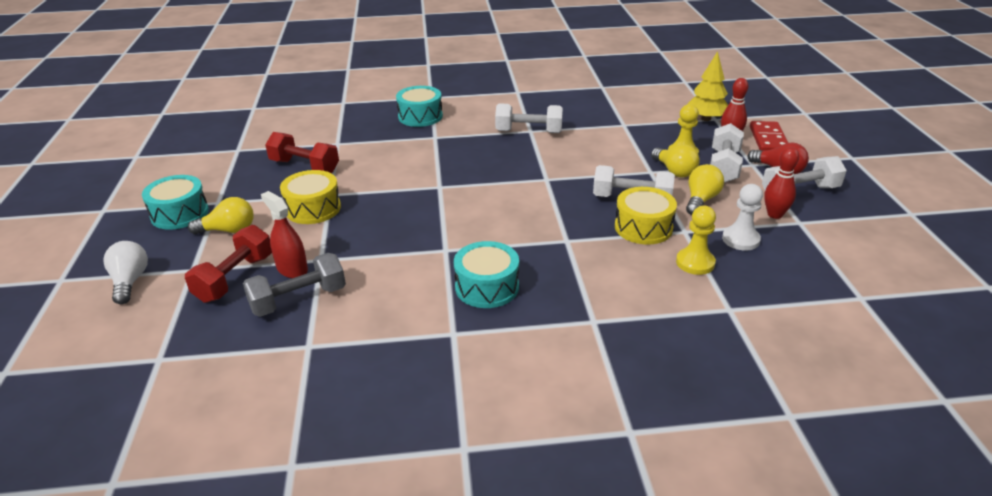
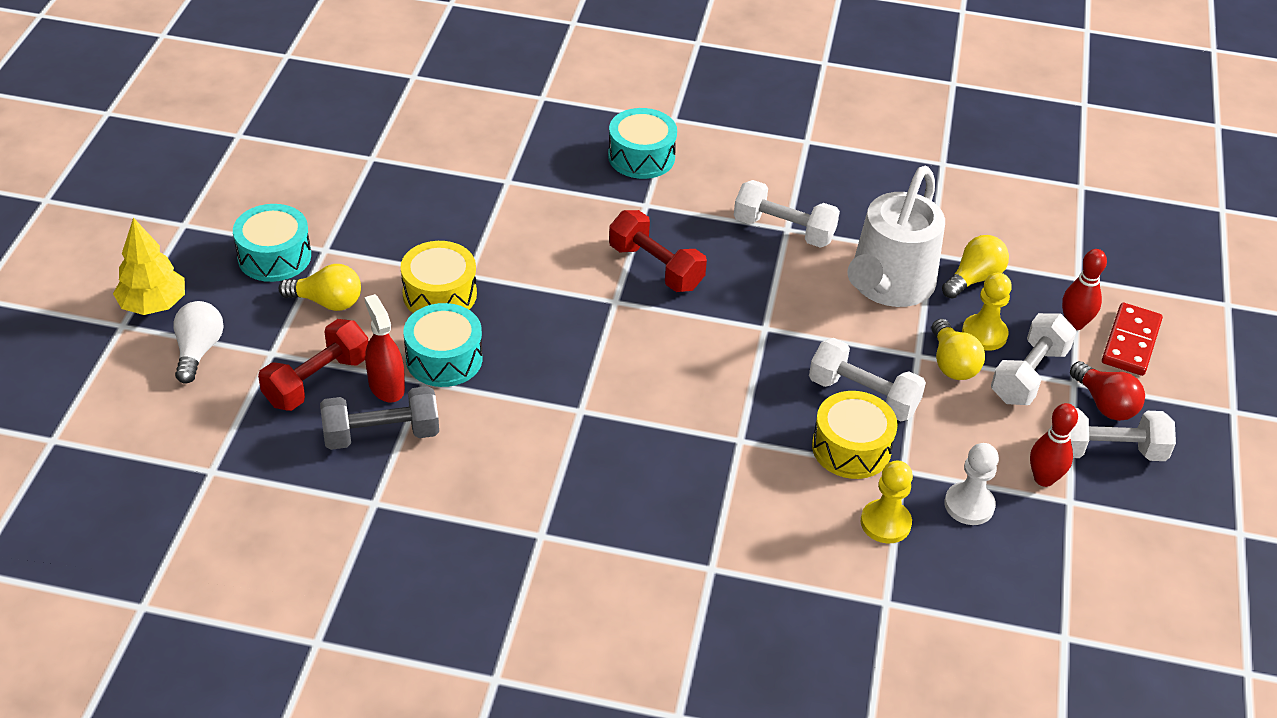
camera: 15 degrees right, 10 degrees up
red dumbbell [265,132,339,173] -> red dumbbell moved to [609,210,707,292]
turquoise drum [454,241,519,308] -> turquoise drum moved to [404,303,483,387]
yellow light bulb [686,164,724,215] -> yellow light bulb moved to [942,235,1009,299]
yellow tree [688,51,728,121] -> yellow tree moved to [113,218,185,315]
none -> white watering can [848,166,945,307]

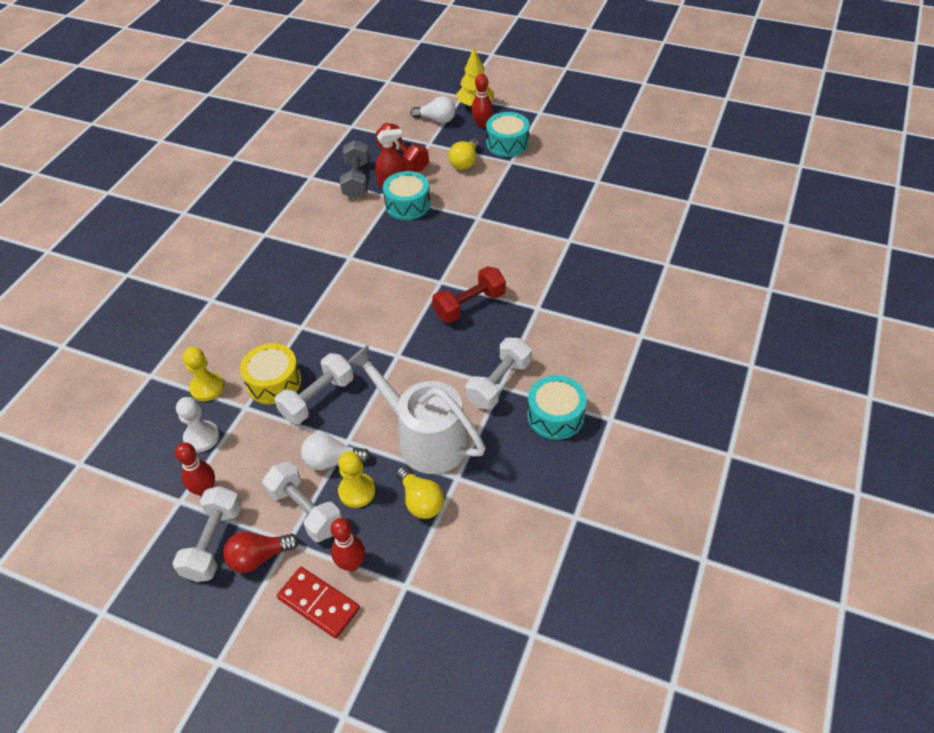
camera: 105 degrees right, 5 degrees up
yellow drum [401,241,477,313] -> none
turquoise drum [608,108,677,179] -> turquoise drum moved to [527,375,587,440]
yellow light bulb [932,319,985,380] -> white light bulb [301,433,371,470]
none -> red bowling pin [471,74,493,128]

